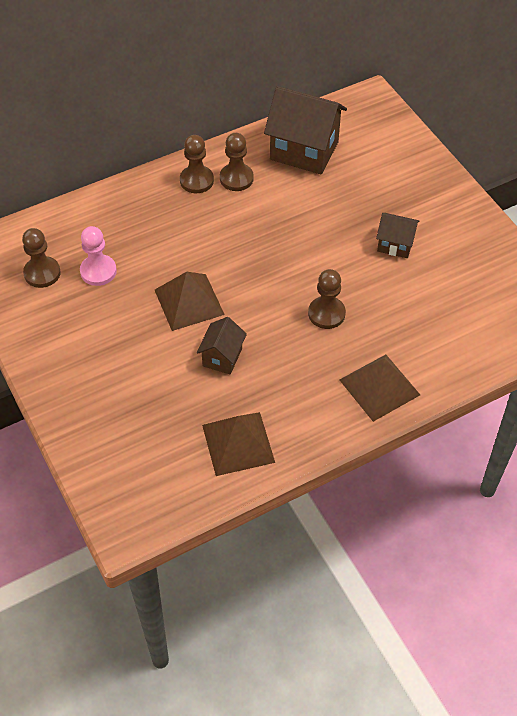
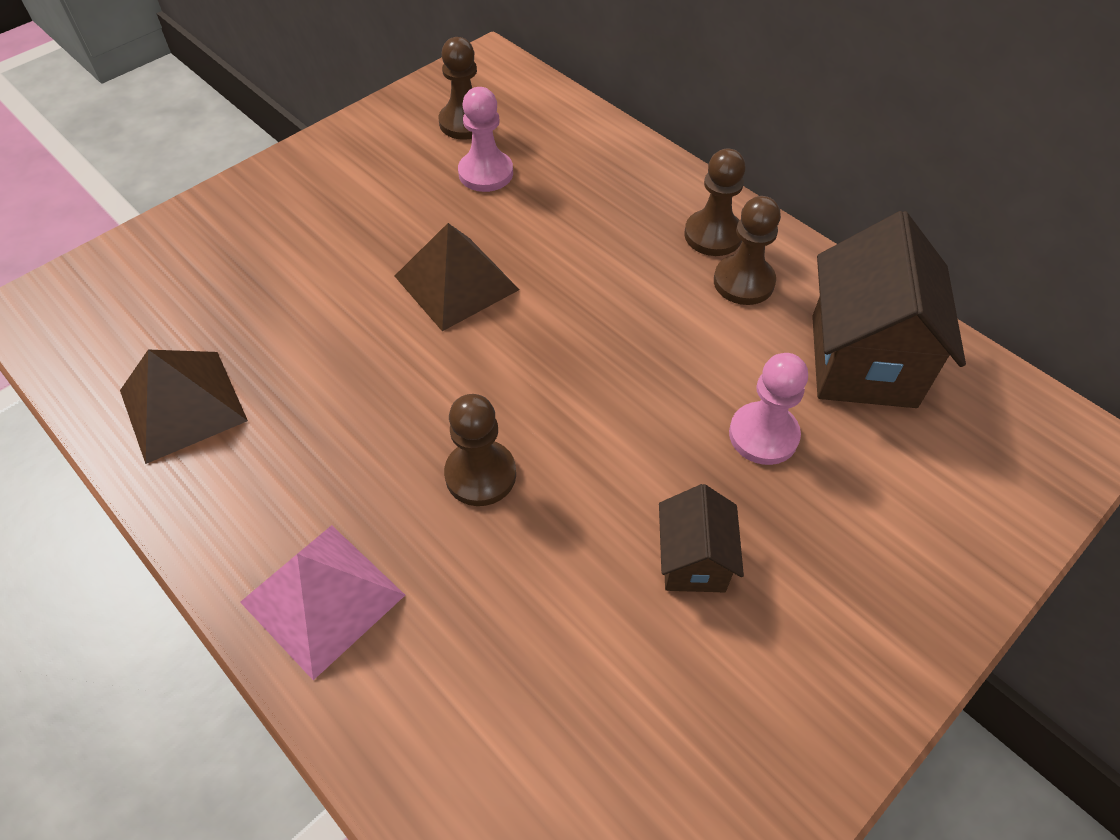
camera: 75 degrees right, 0 degrees up
brown house [197,317,247,374] -> none
brown pyramid [340,355,420,422] -> pink pyramid [240,525,405,680]
none -> pink pawn [729,353,808,465]

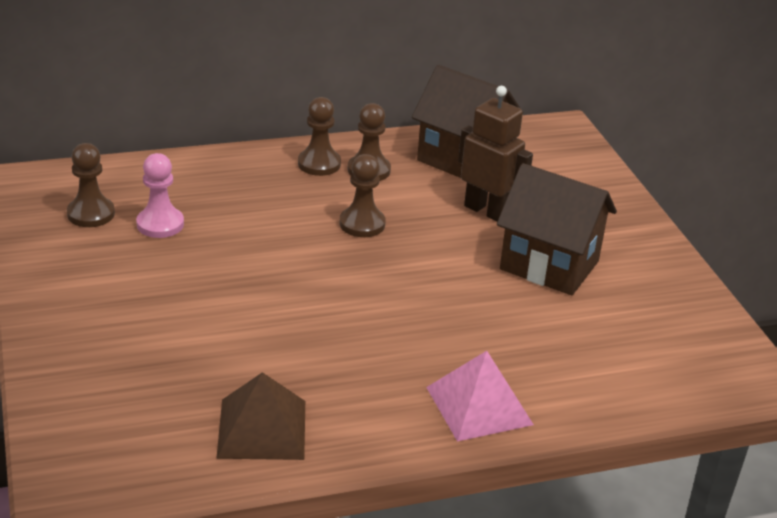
camera: 65 degrees left, 20 degrees down
brown pyramid [395,223,520,331] -> none
brown pawn [444,394,516,506] -> brown pawn moved to [340,154,386,237]
brown house [659,484,744,592] -> brown house [497,163,617,295], size x1.89
pink pawn [729,353,808,465] -> brown robot [458,86,533,221]

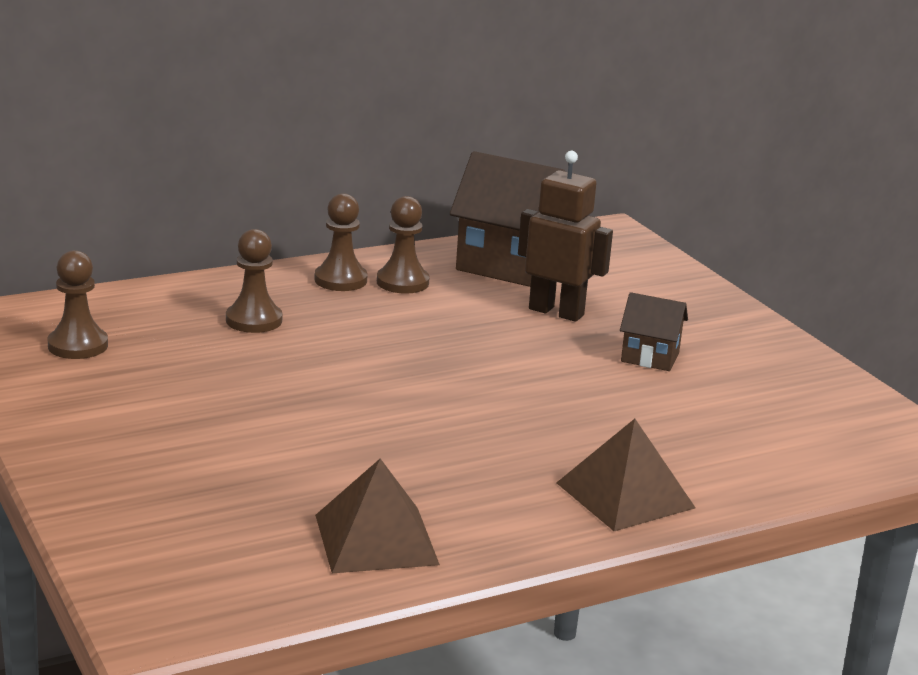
camera: 10 degrees left, 10 degrees down
pink pawn [136,153,184,238] -> none
brown pawn [340,154,386,237] -> brown pawn moved to [226,229,282,333]
pink pyramid [426,351,534,442] -> brown pyramid [556,419,695,531]
brown house [497,163,617,295] -> brown house [620,292,688,371], size x0.53

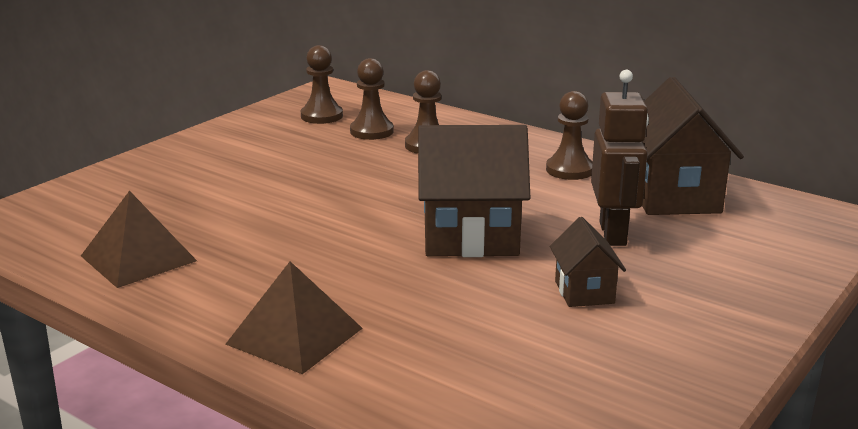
camera: 65 degrees right, 0 degrees up
brown pawn [314,193,368,291] -> brown pawn moved to [350,58,394,140]
none -> brown house [418,125,530,257]

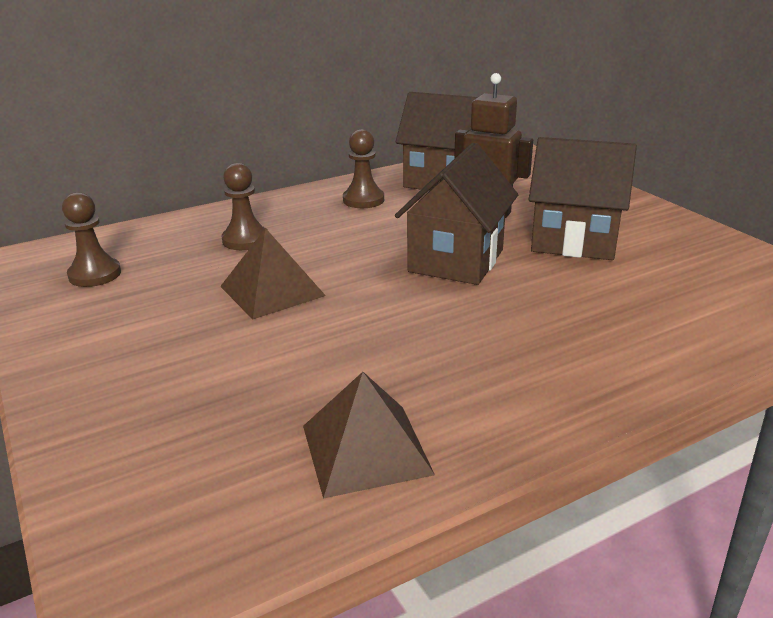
camera: 65 degrees left, 5 degrees up
brown pyramid [225,261,363,374] -> brown pyramid moved to [220,228,326,319]
brown pawn [350,58,394,140] -> none
brown house [550,217,626,307] -> brown house [528,137,637,260], size x1.89

